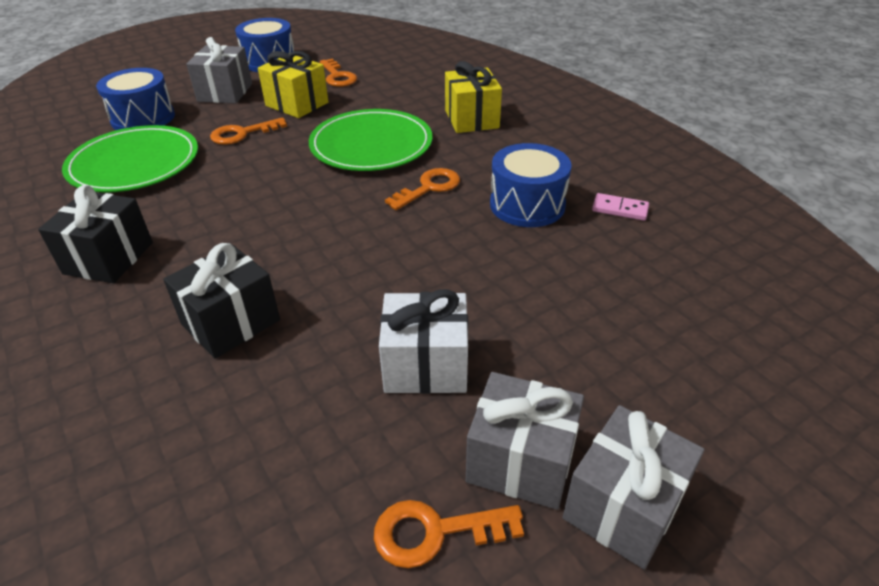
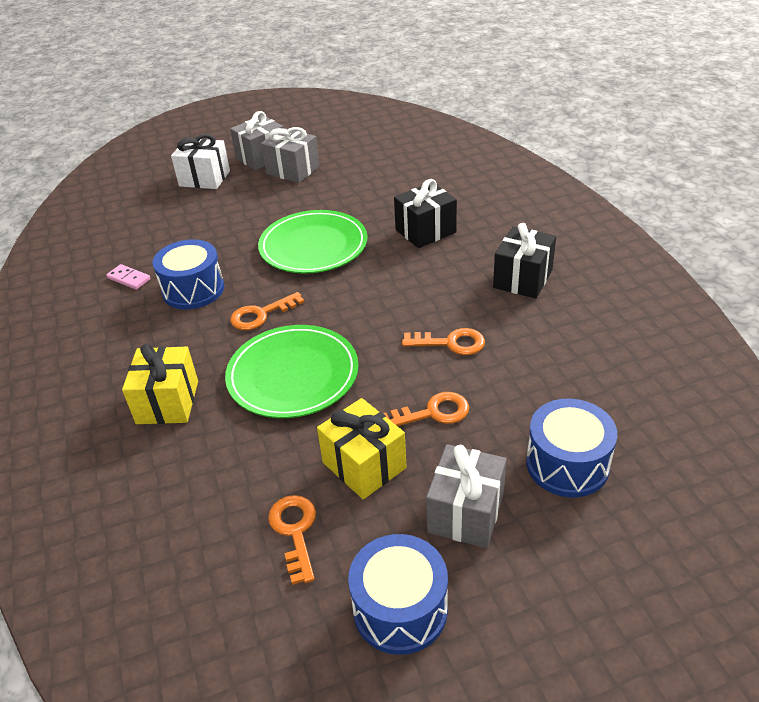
camera: 165 degrees left, 0 degrees up
green plate [62,125,198,193] -> green plate moved to [258,210,367,274]
orange key [374,500,524,568] -> orange key moved to [402,328,485,355]
white gift [379,289,468,394] -> white gift moved to [171,134,230,189]

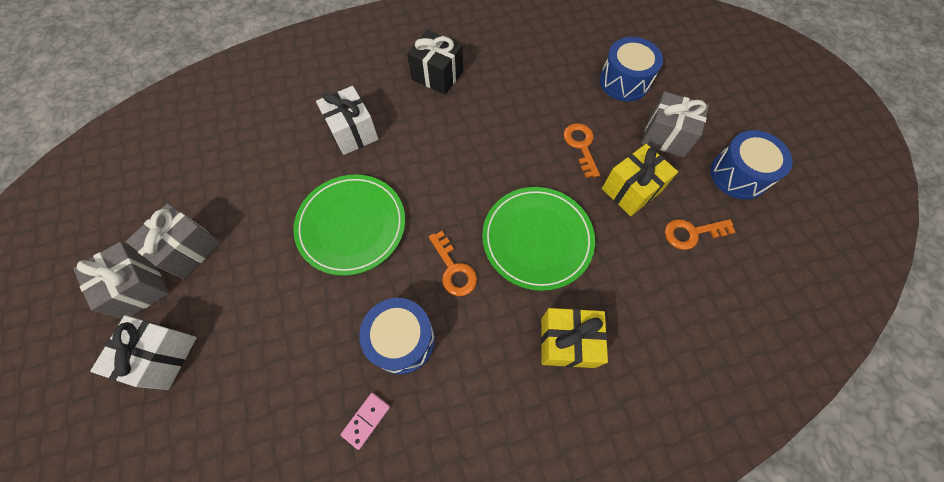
camera: 90 degrees left, 25 degrees up
black gift [394,179,457,248] -> white gift [316,86,379,155]
orange key [402,328,485,355] -> none

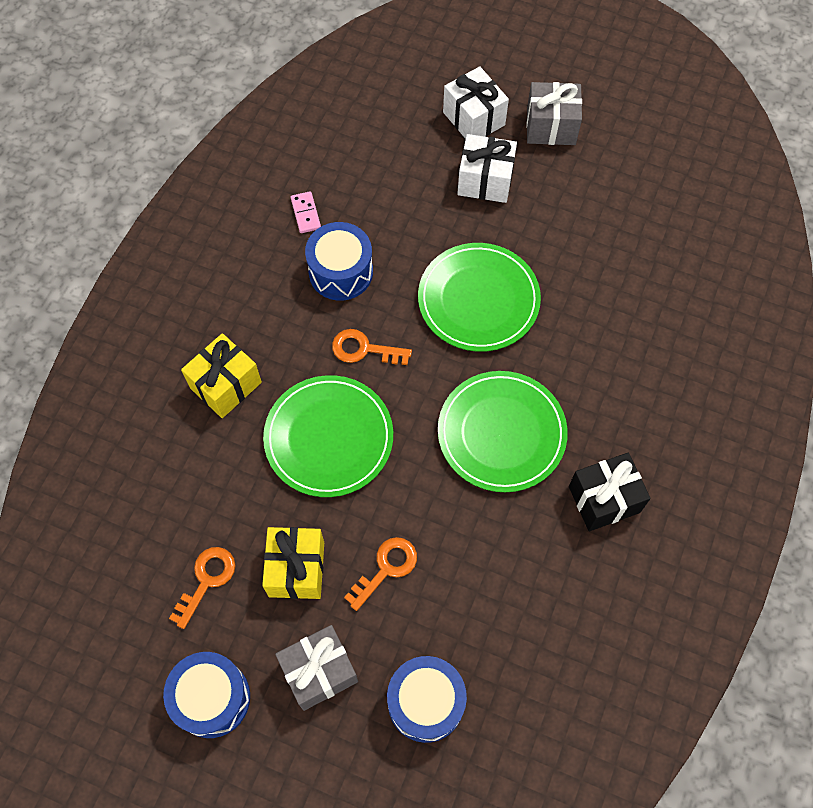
camera: 130 degrees right, 0 degrees up
grey gift [126,203,221,279] -> none
white gift [316,86,379,155] -> white gift moved to [457,134,517,203]
orange key [564,123,600,178] -> orange key turned 75 degrees counterclockwise [344,537,417,611]
none -> green plate [438,371,568,492]

